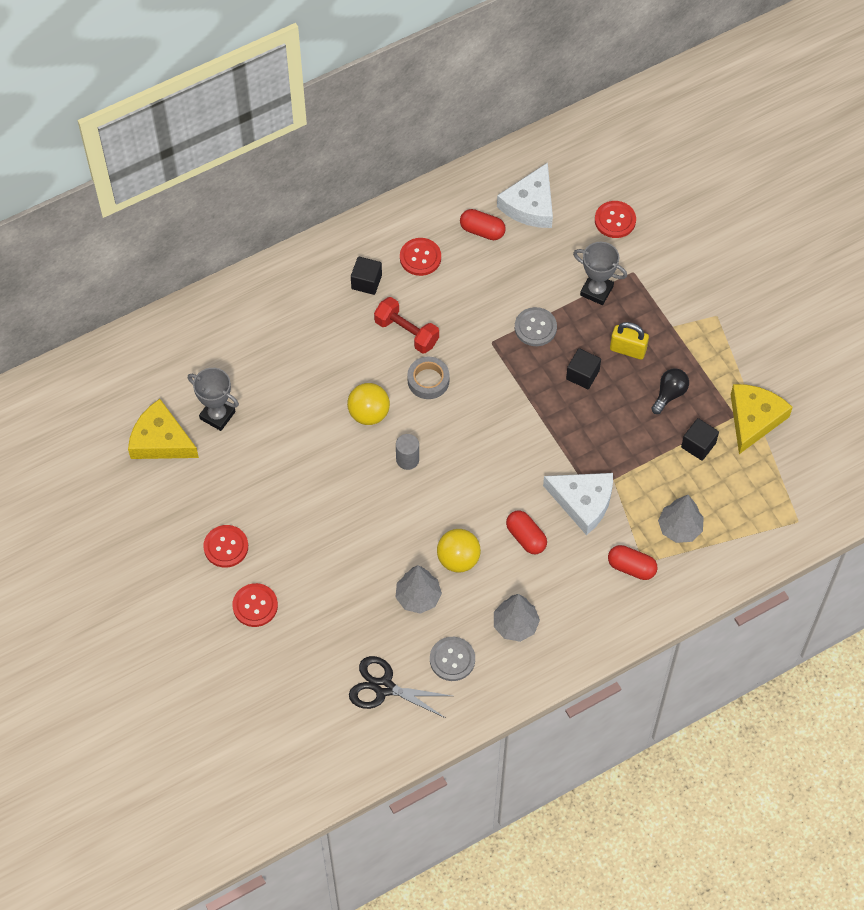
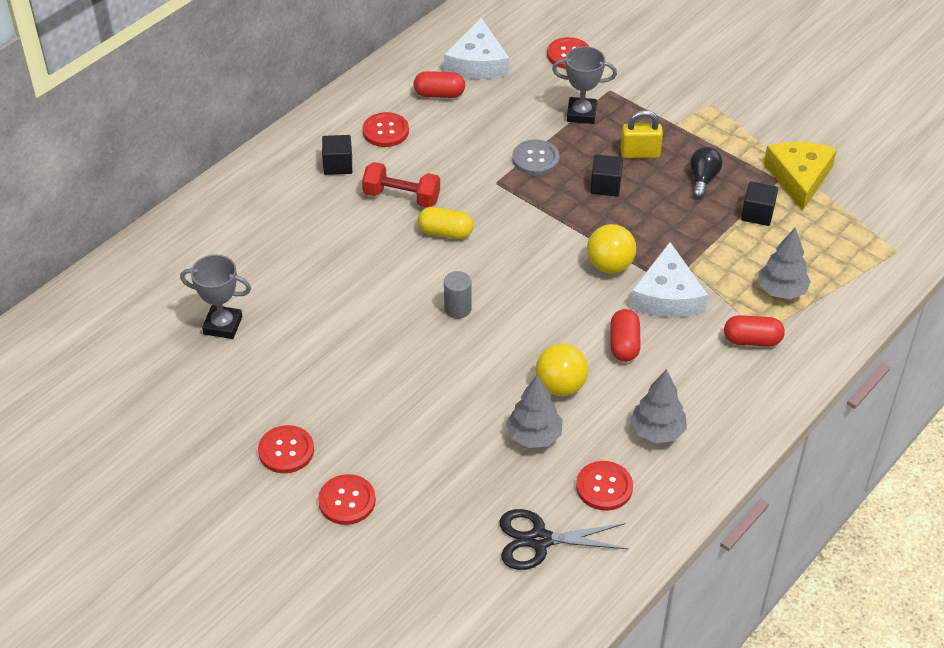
camera: 20 degrees left, 15 degrees down
yellow cheese [128,399,199,459] -> none
yellow ball [347,383,390,425] -> yellow ball moved to [587,224,636,273]
grey tape [407,357,450,399] -> yellow capsule [418,207,474,239]
grey button [430,637,475,681] -> red button [576,461,633,511]
red capsule [506,511,547,554] -> red capsule turned 60 degrees clockwise [610,309,641,362]
white cheese [543,473,613,535] -> white cheese turned 90 degrees clockwise [630,242,708,317]

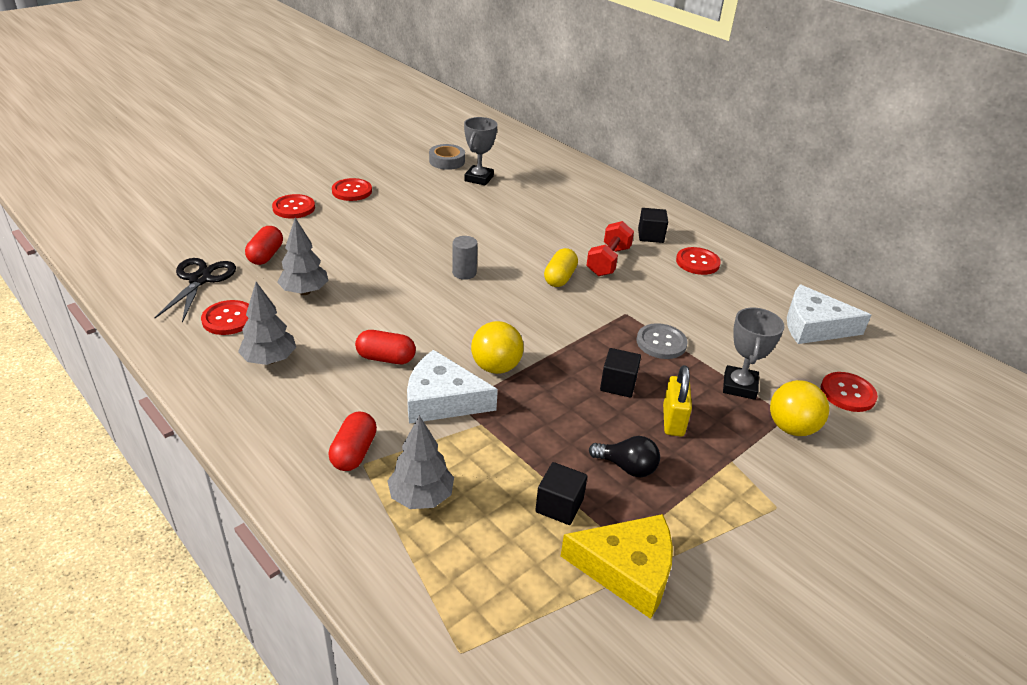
camera: 95 degrees right, 10 degrees down
red capsule [413,71,465,98] -> red capsule moved to [245,226,283,265]
yellow ball [536,343,588,396] -> yellow ball moved to [770,380,829,436]
none -> grey tape [429,144,465,170]

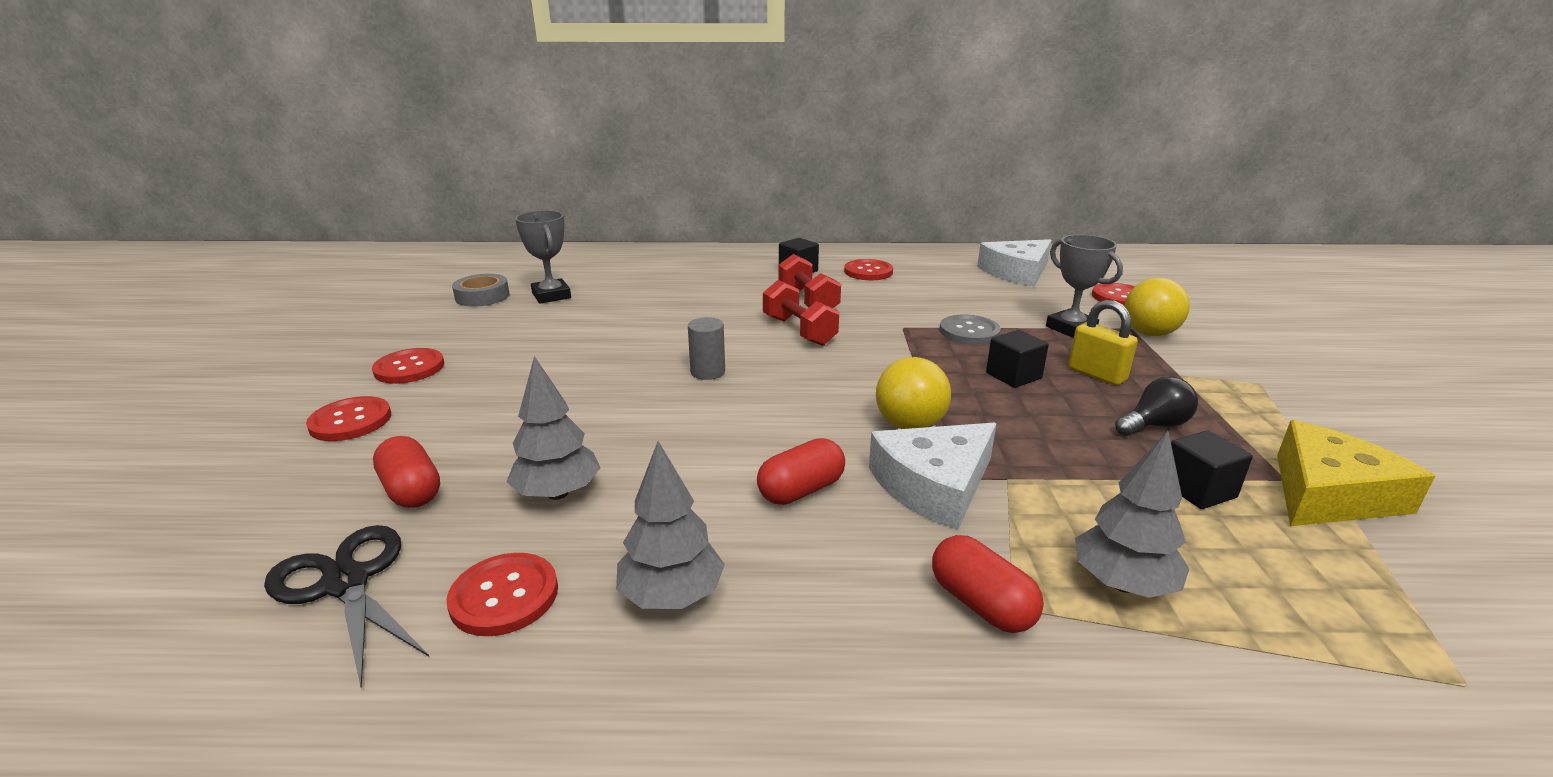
camera: 45 degrees left, 10 degrees down
yellow capsule [544,248,578,287] -> red dumbbell [763,280,839,346]

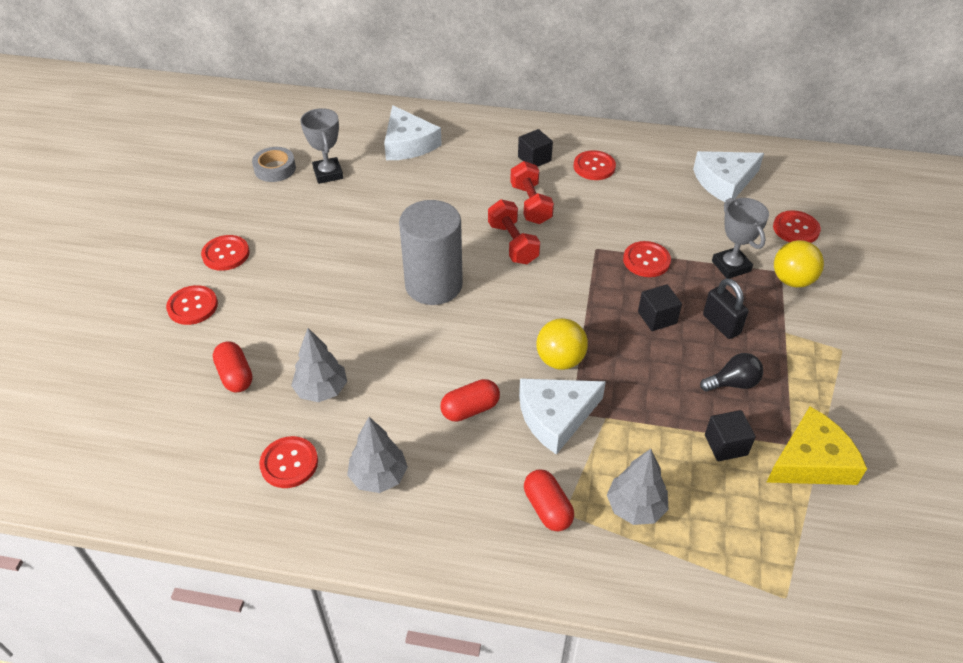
camera: 10 degrees right, 20 degrees up
black scissors [264,525,429,690] -> none
grey cylinder [688,317,725,380] -> grey cylinder [399,200,463,305], size x2.26
grey button [940,314,1001,344] -> red button [623,241,671,277]
yellow padlock [1068,300,1138,386] -> black padlock [703,278,749,339]
none -> white cheese [384,105,442,160]

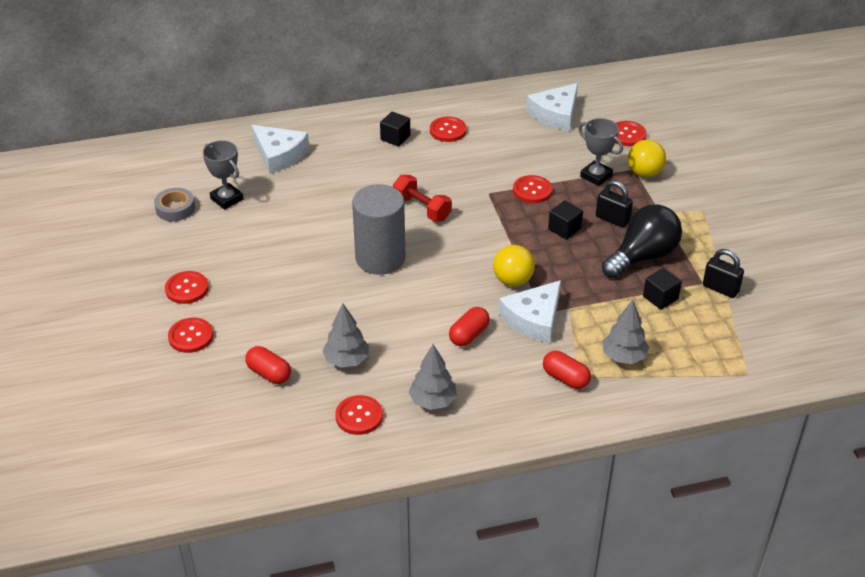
camera: 25 degrees left, 5 degrees down
red dumbbell [510,161,554,224] -> none
black light bulb [700,353,763,392] -> black light bulb [602,204,682,278], size x1.92
yellow cheese [766,406,867,485] -> black padlock [703,249,744,298]

